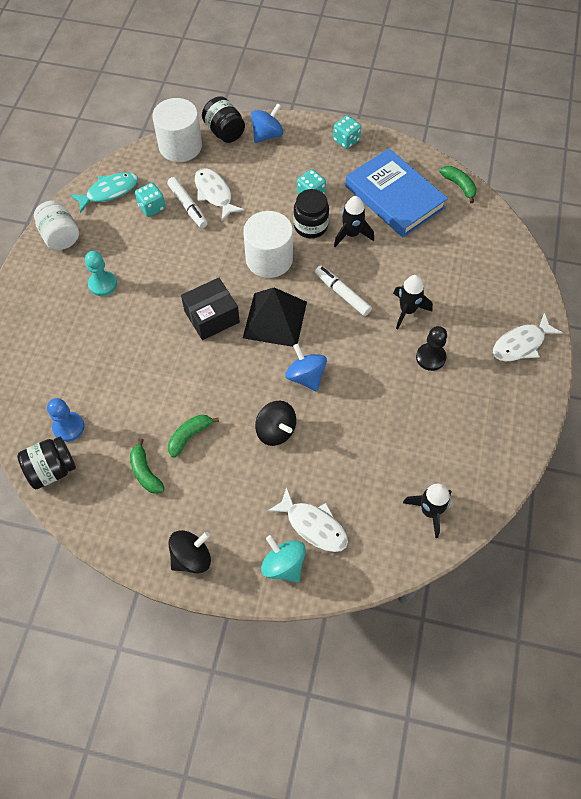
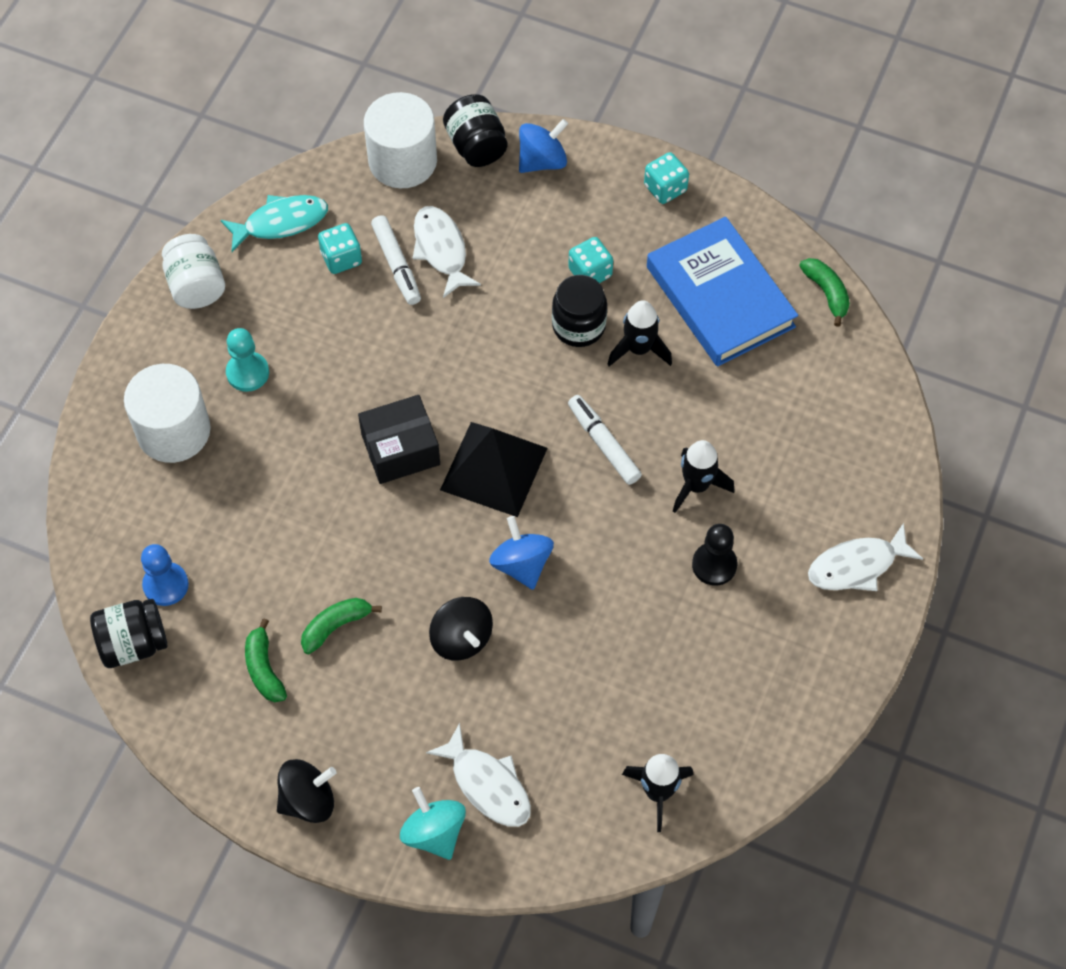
camera: 10 degrees right, 0 degrees up
white cylinder [243,211,293,278] -> white cylinder moved to [124,364,211,463]

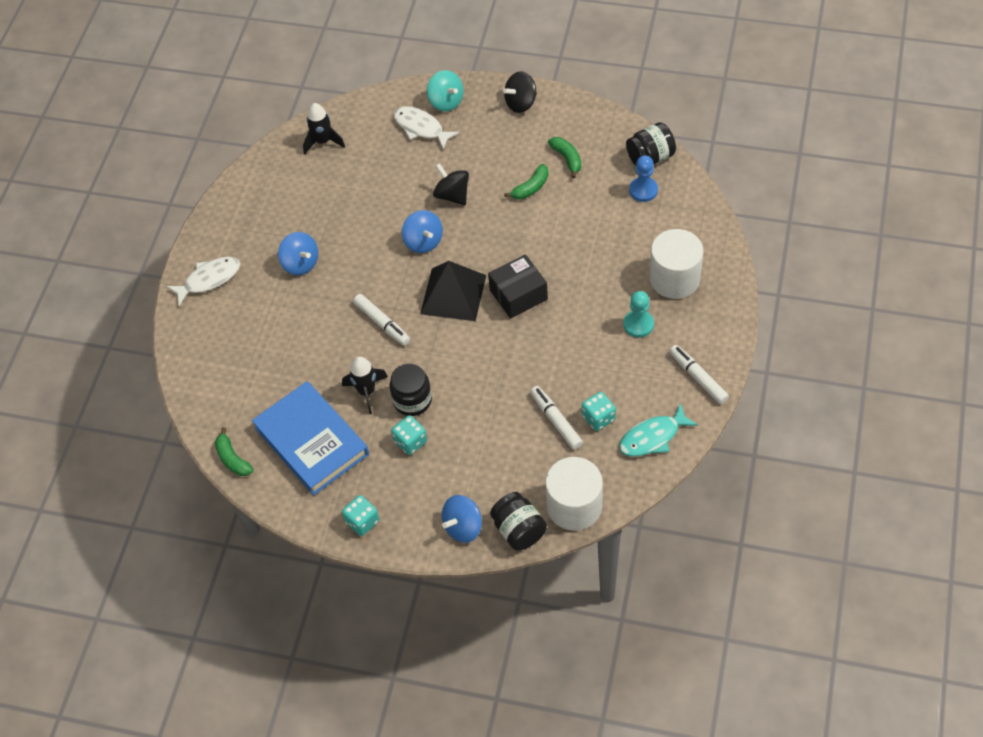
camera: 175 degrees right, 5 degrees down
white jar [162,234,225,309] -> white marker [669,345,729,404]
white fish [413,206,481,298] -> none
black rocket [673,440,734,513] -> none
black pawn [692,524,738,586] -> blue spinning top [278,232,318,275]

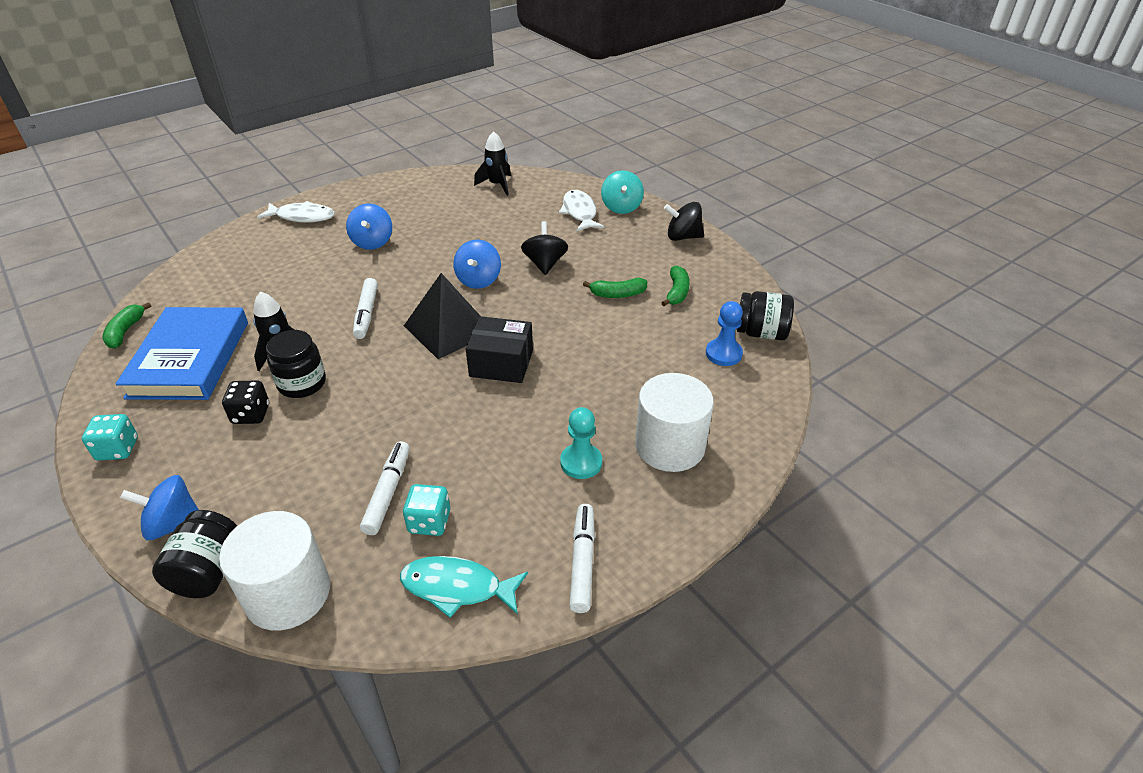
camera: 35 degrees right, 15 degrees down
turquoise dice [391,415,427,455] -> black dice [222,380,269,424]

